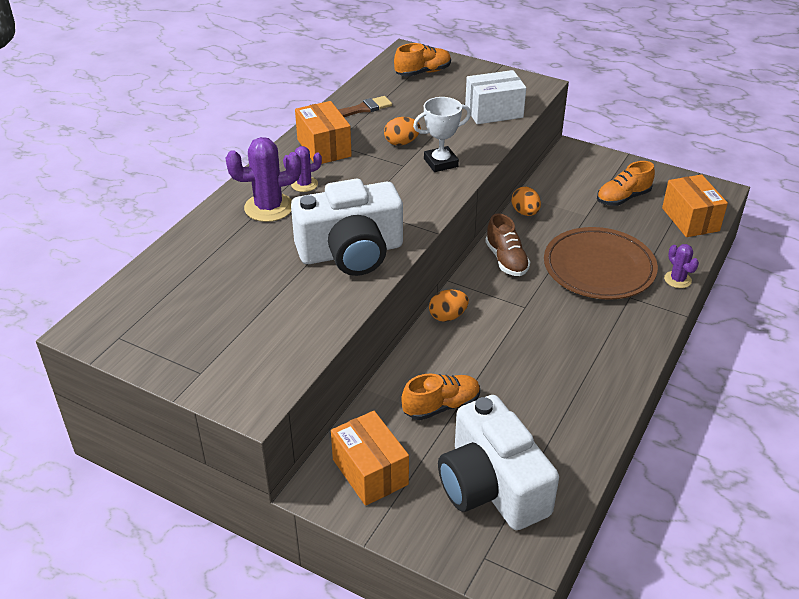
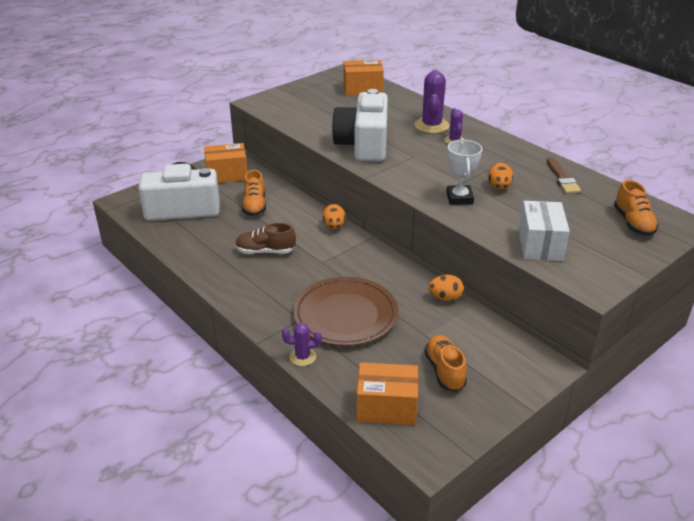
camera: 110 degrees right, 5 degrees down
orange box [295,101,352,164] -> orange box moved to [344,60,384,96]
brown shoe [485,213,530,276] -> brown shoe moved to [235,223,296,254]

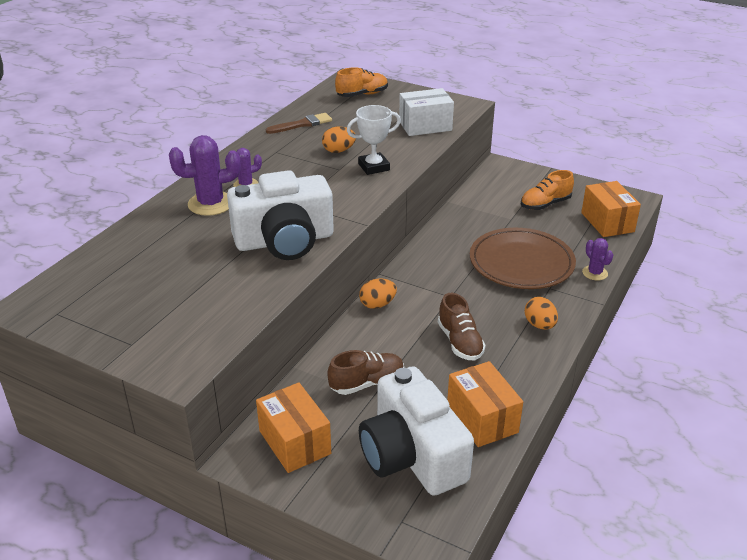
camera: 110 degrees left, 0 degrees up
orange shoe [242,170,266,216] -> brown shoe [327,350,404,395]
orange box [344,60,384,96] -> orange box moved to [447,361,523,447]
orange egg [428,275,464,301] -> orange egg moved to [525,297,558,330]

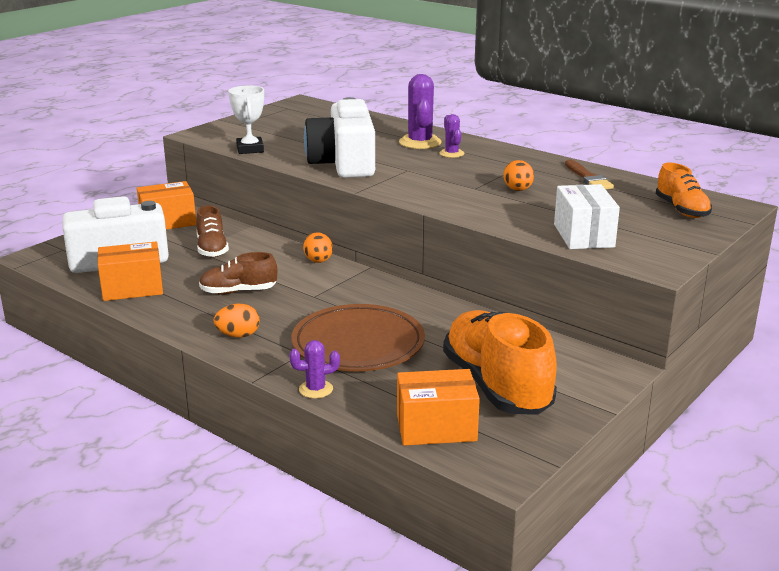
camera: 100 degrees right, 10 degrees down
white trophy [347,105,401,175] -> white trophy moved to [228,86,264,154]
orange shoe [521,170,574,210] -> orange shoe [443,310,557,415], size x1.85

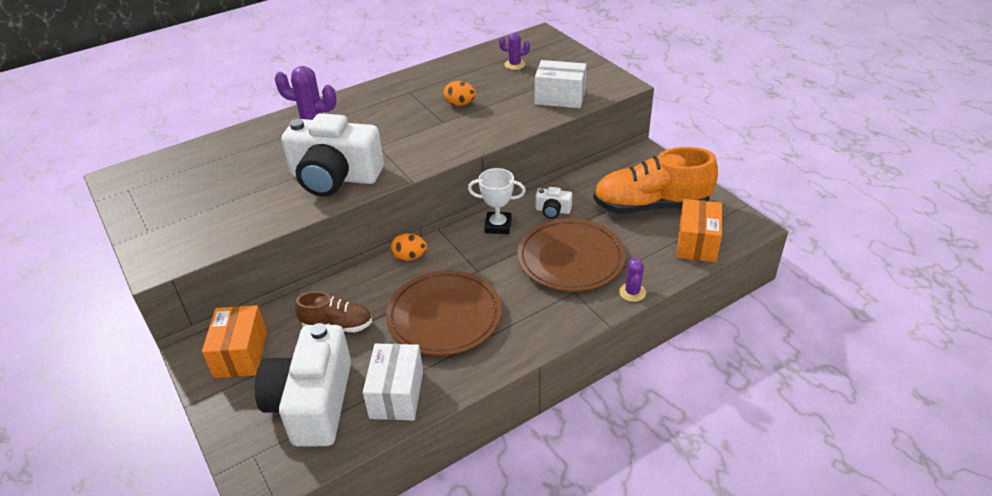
camera: 70 degrees left, 15 degrees up
orange box [98,242,163,301] -> white box [363,344,423,420]
brown shoe [199,252,277,295] -> brown plate [386,270,502,356]
orange egg [213,304,260,337] -> none
white trophy [228,86,264,154] -> white trophy moved to [468,168,526,234]
purple cactus [440,114,464,158] -> purple cactus moved to [499,33,530,70]
brown brush [565,159,614,189] -> none
orange shoe [656,162,712,218] -> none
none -> white camera [536,187,572,219]

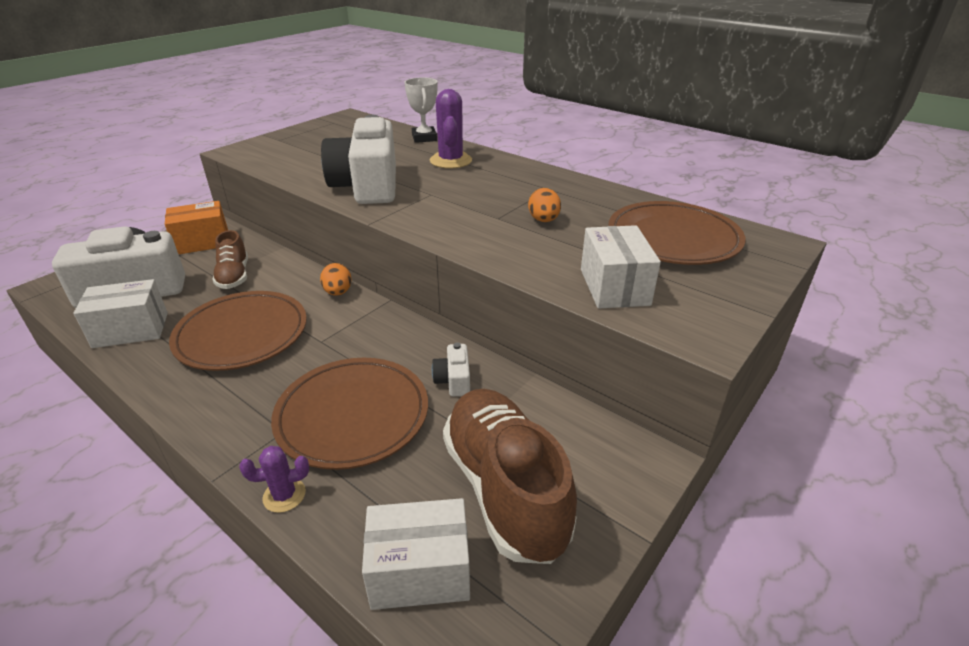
camera: 70 degrees right, 5 degrees down
white trophy [468,168,526,234] -> white trophy moved to [404,77,437,143]
purple cactus [499,33,530,70] -> brown plate [609,201,746,265]
orange shoe [593,147,718,214] -> brown shoe [443,389,577,564]
orange box [677,199,722,262] -> white box [362,498,470,610]

